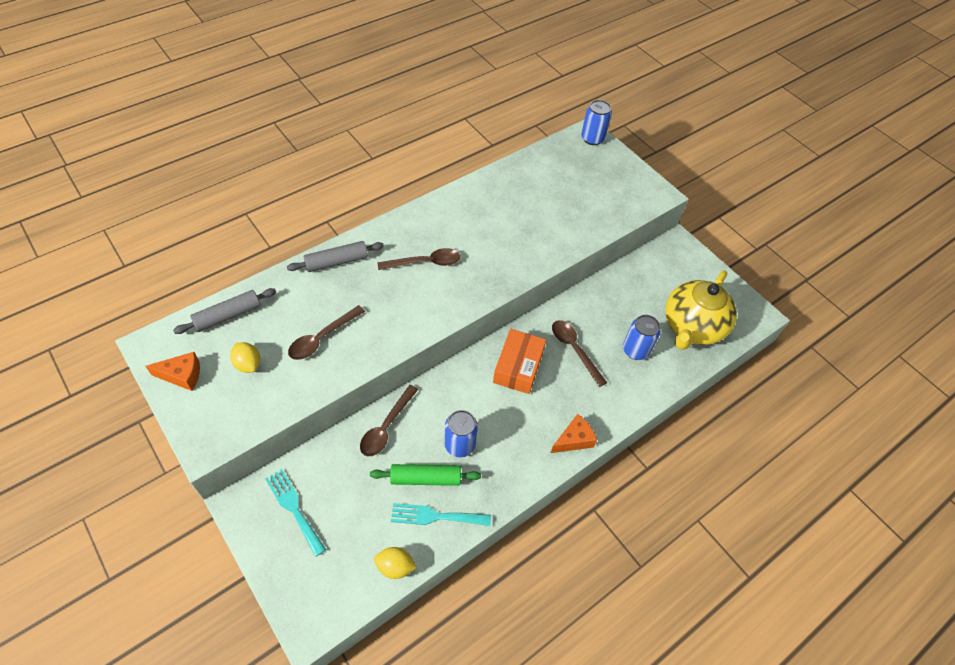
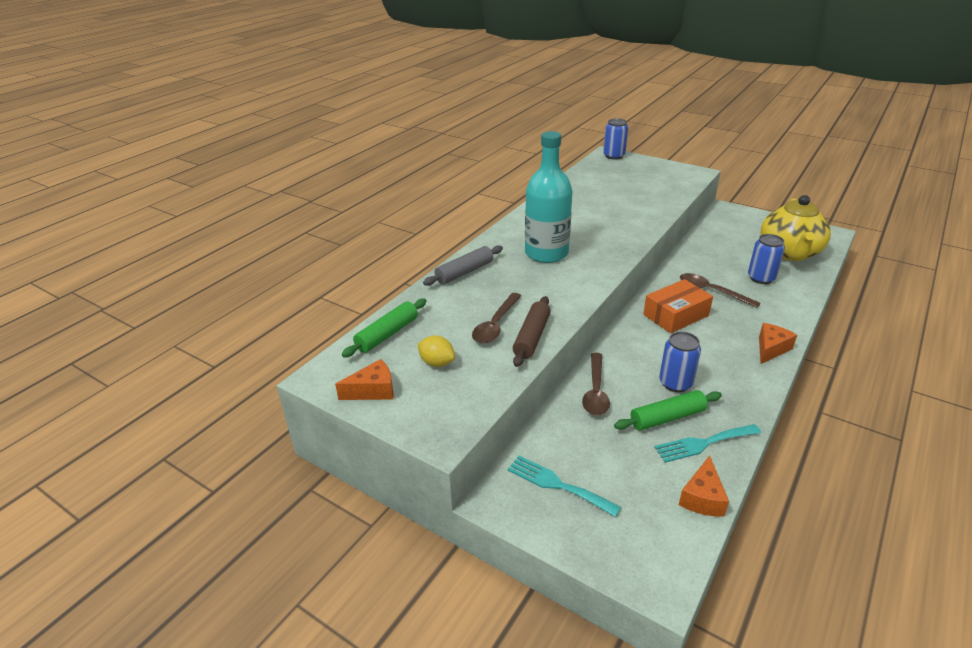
camera: 15 degrees left, 20 degrees down
grey rolling pin [173,288,276,334] -> green rolling pin [342,299,427,358]
yellow lemon [374,547,417,579] -> orange cheese [679,455,729,517]
brown spoon [378,248,460,270] -> turquoise bottle [525,131,572,263]
orange box [493,329,546,394] -> orange box turned 60 degrees clockwise [643,279,713,333]
none -> brown rolling pin [513,296,551,367]

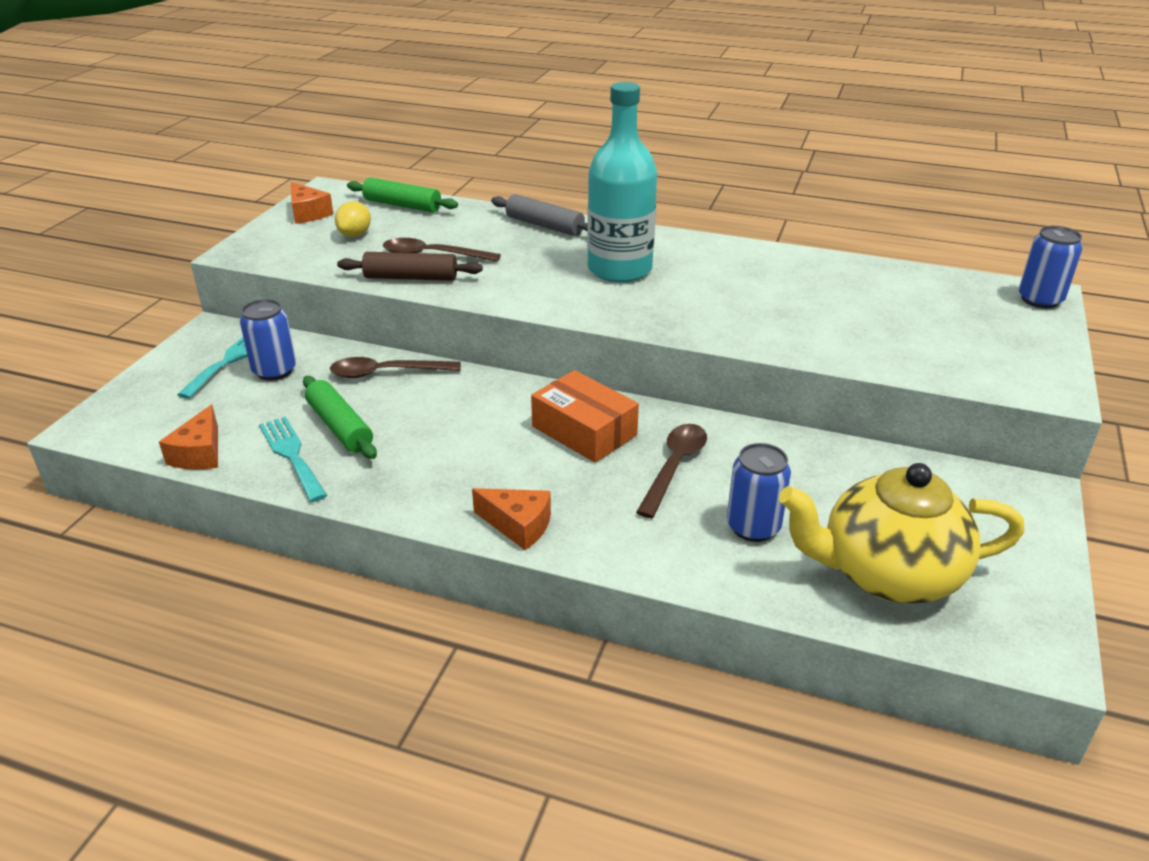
camera: 75 degrees right, 0 degrees up
blue can [659,332,701,392] -> blue can moved to [240,299,296,381]
orange cheese [679,455,729,517] -> orange cheese turned 90 degrees counterclockwise [159,405,218,470]

